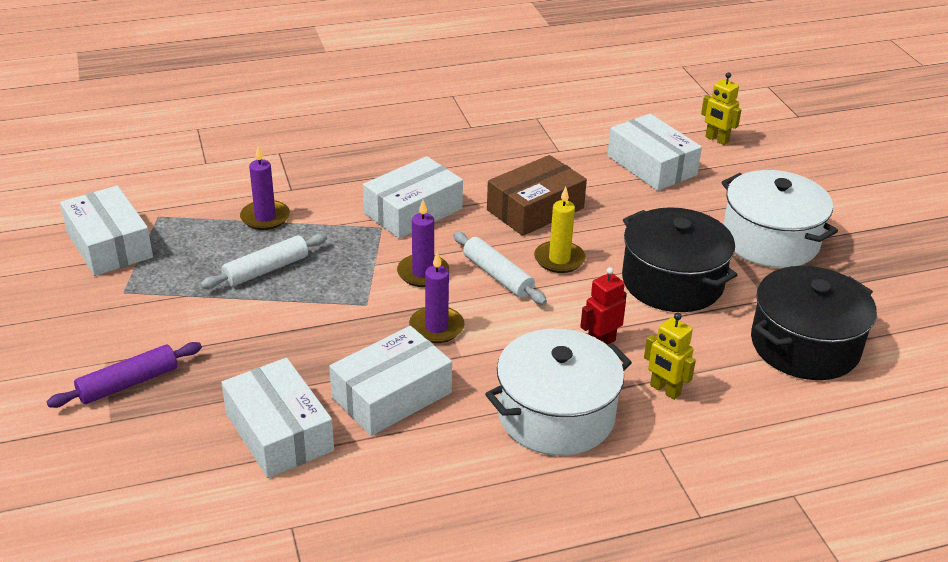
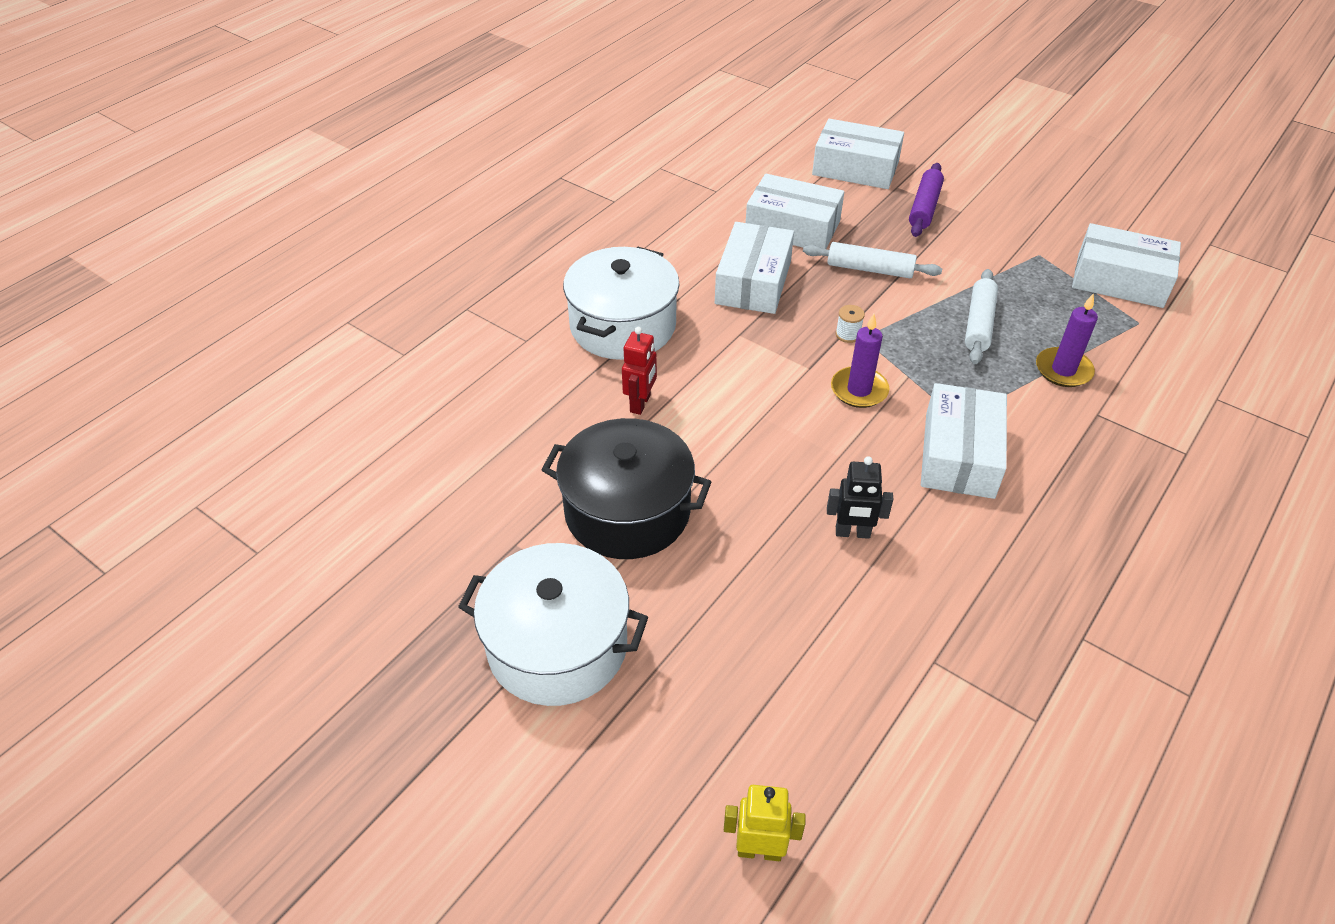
camera: 145 degrees right, 10 degrees up
purple candle [409,252,465,343] -> none
white rolling pin [453,232,547,305] -> white rolling pin moved to [803,242,942,278]
brown box [487,155,587,236] -> black robot [827,456,893,539]
yellow candle [534,186,585,273] -> none
white box [607,114,702,191] -> white box moved to [812,119,904,189]
yellow robot [644,313,696,400] -> none
black pot [751,266,877,380] -> none
none -> white spool [835,305,865,343]

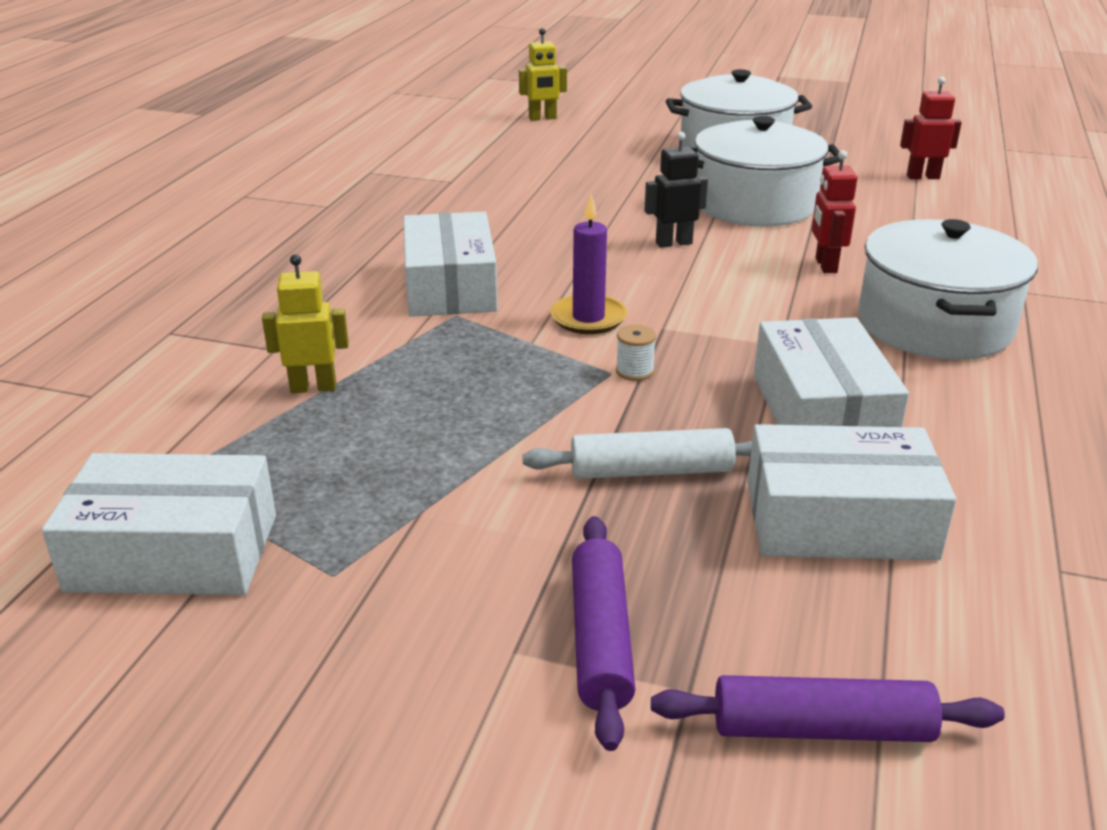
camera: 160 degrees right, 15 degrees down
black pot [542,418,711,559] -> white pot [692,116,840,226]
white box [812,119,904,189] -> purple rolling pin [651,675,1005,742]
black robot [827,456,893,539] -> black robot moved to [644,132,708,248]
white rolling pin [965,269,998,364] -> none
purple candle [1036,293,1098,387] -> yellow robot [262,254,349,393]
none -> red robot [900,77,962,179]

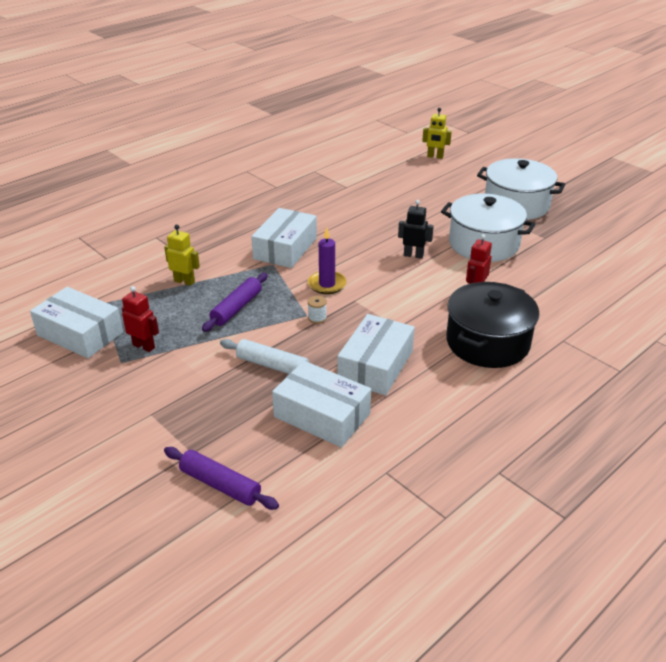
camera: 30 degrees right, 5 degrees up
purple rolling pin [572,516,636,751] -> purple rolling pin moved to [202,273,268,332]
white pot [858,219,1038,360] -> black pot [446,282,539,368]
red robot [900,77,962,179] -> red robot moved to [122,286,159,352]

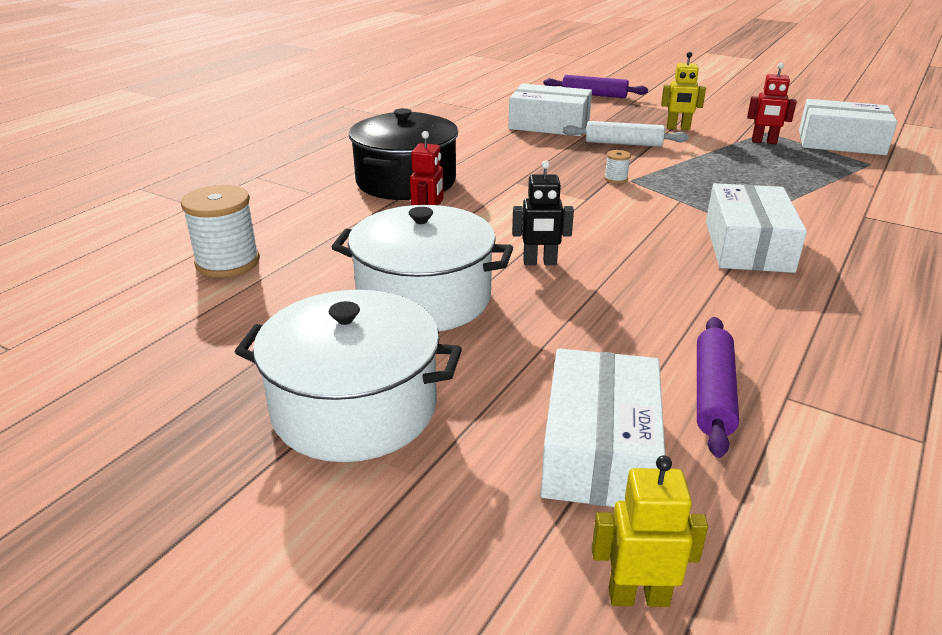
camera: 165 degrees right, 5 degrees down
yellow robot [164,225,200,286] -> yellow robot moved to [661,52,706,130]
purple rolling pin [202,273,268,332] -> purple rolling pin moved to [697,317,739,458]
purple candle [308,228,347,294] -> none
white box [337,314,415,395] -> white box moved to [541,348,665,507]
none -> white spool [181,185,260,277]

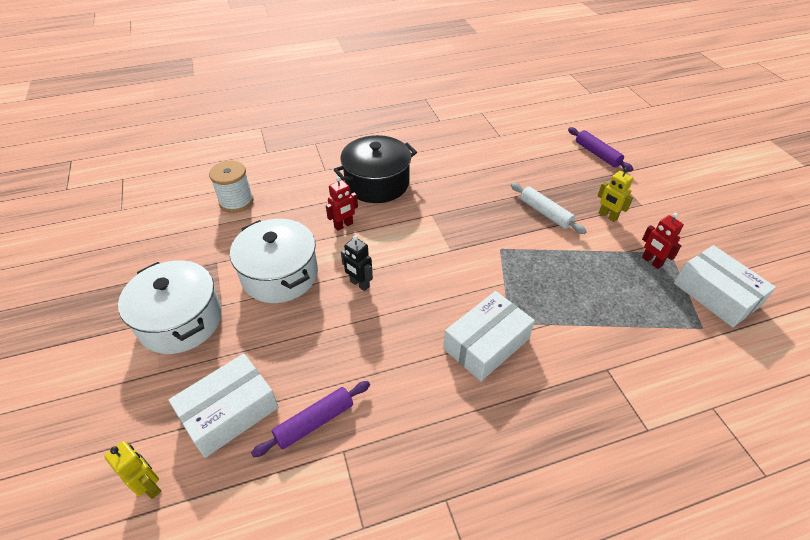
camera: 40 degrees right, 15 degrees up
white box [509,84,592,136] -> none
white spool [604,150,631,184] -> none

